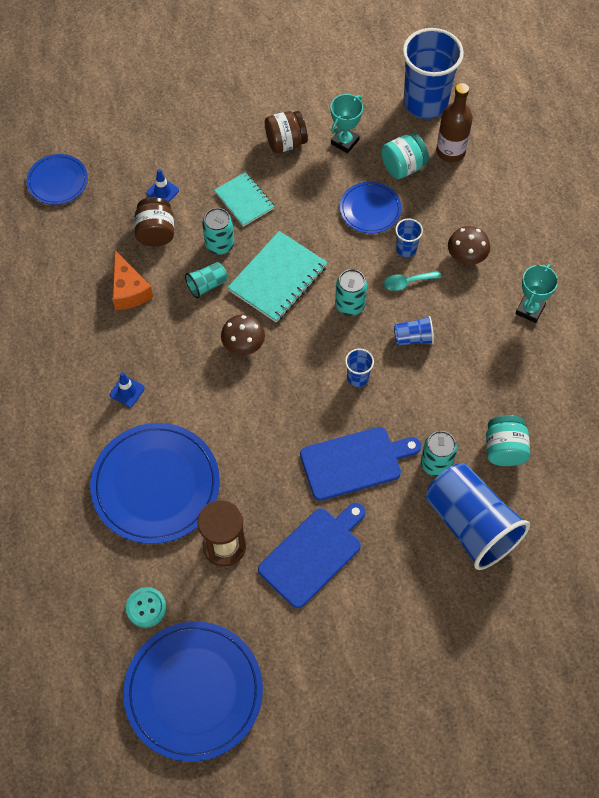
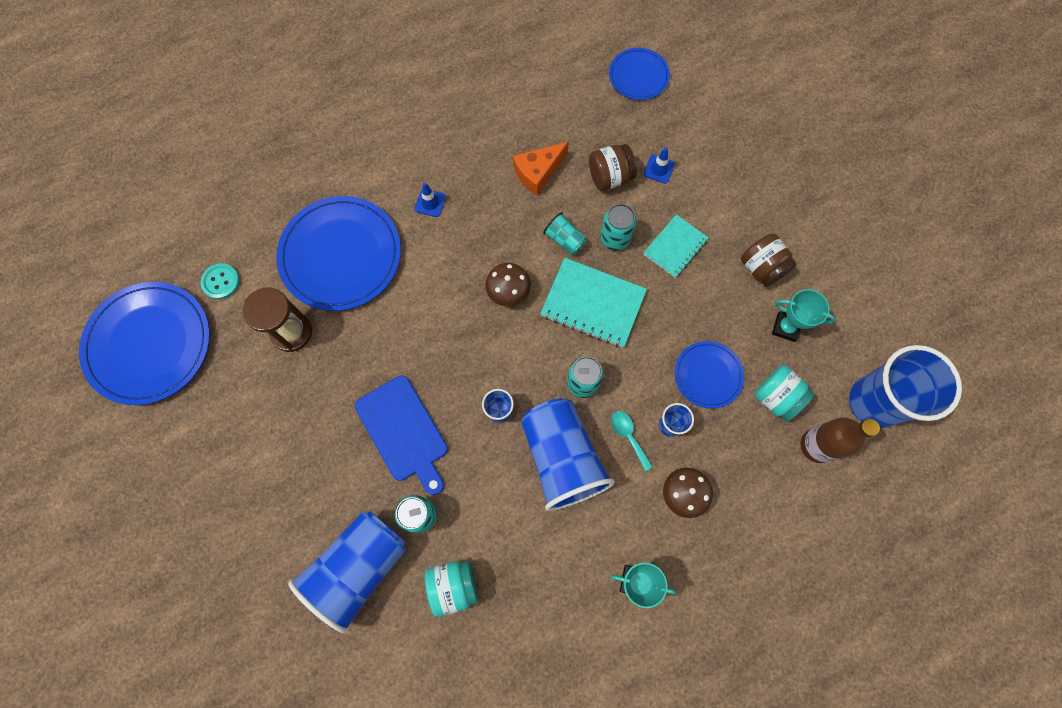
camera: 75 degrees right, 10 degrees up
blue cutting board [258,503,366,608] -> none
blue cup [394,316,434,345] -> blue cup [521,398,615,511], size x2.29

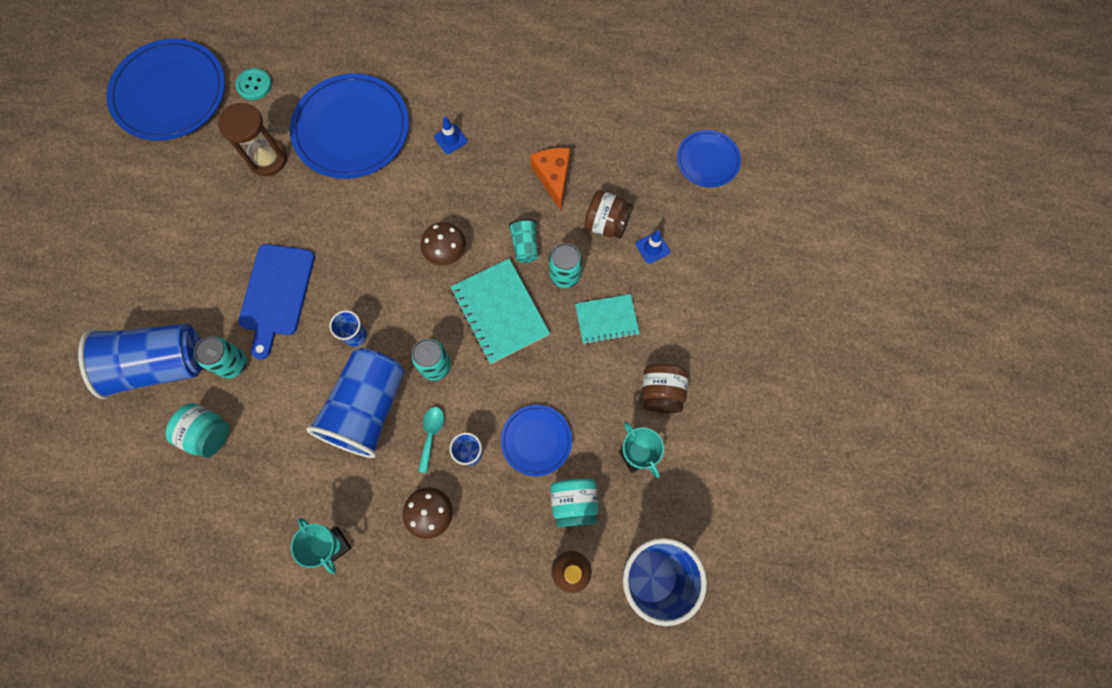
camera: 40 degrees right, 0 degrees up
orange cheese [513,142,569,196] -> orange cheese turned 75 degrees clockwise [530,148,570,210]

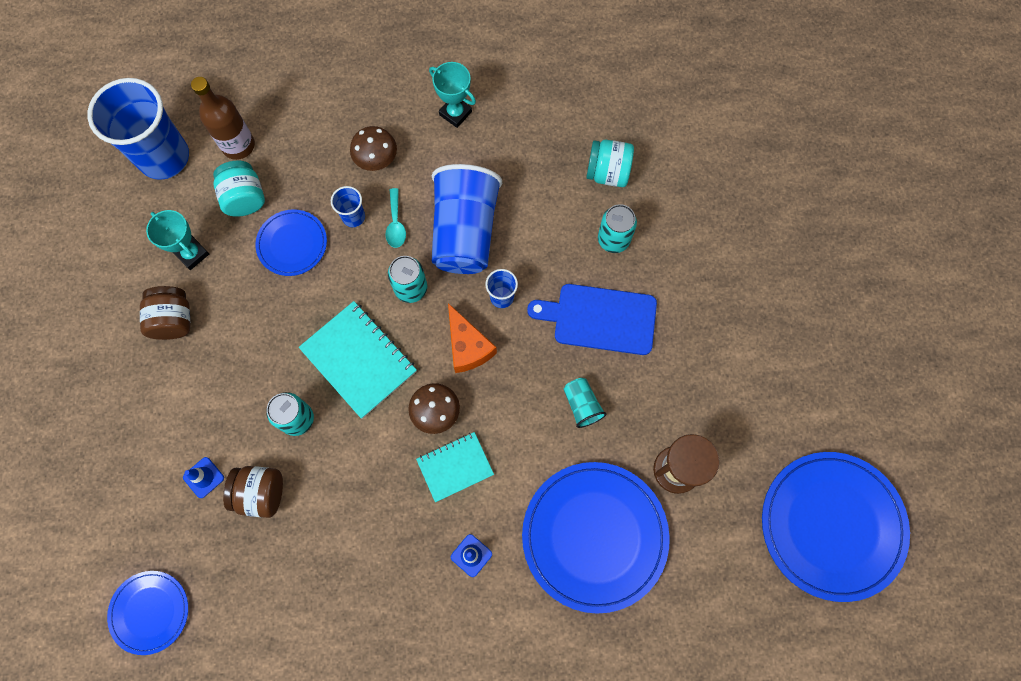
camera: 165 degrees right, 0 degrees up
blue cup [78,323,203,399] -> none
turquoise button [235,68,272,100] -> none
blue cutting board [238,244,315,359] -> blue cutting board turned 75 degrees counterclockwise [527,284,657,355]
turquoise cup [508,219,538,263] -> turquoise cup moved to [564,378,606,428]
orange cheese [530,148,570,210] -> orange cheese moved to [448,303,497,373]
turquoise notebook [575,294,639,344] -> turquoise notebook moved to [416,432,494,502]

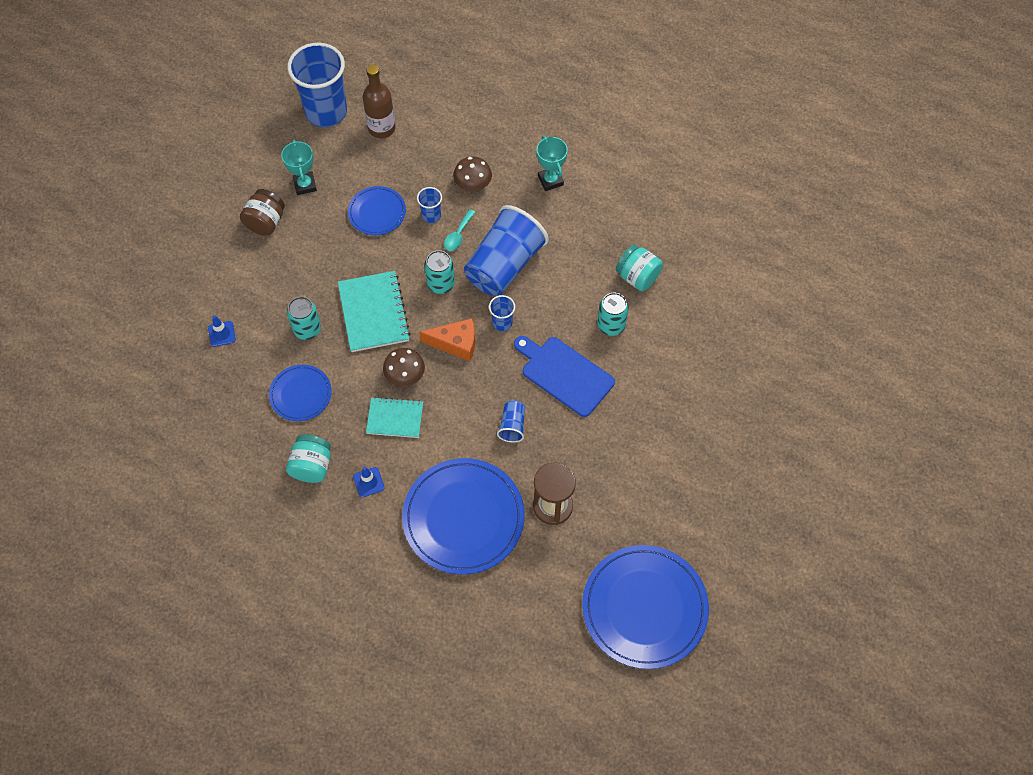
camera: 30 degrees right, 10 degrees down
blue plate [107,571,188,655] -> blue plate moved to [269,365,332,421]
turquoise jar [213,161,265,217] -> turquoise jar moved to [286,435,331,483]
brown jar [223,466,283,518] -> none
orange cheese [448,303,497,373] -> orange cheese turned 90 degrees counterclockwise [419,318,475,361]
turquoise cup [564,378,606,428] -> blue cup [497,401,525,442]

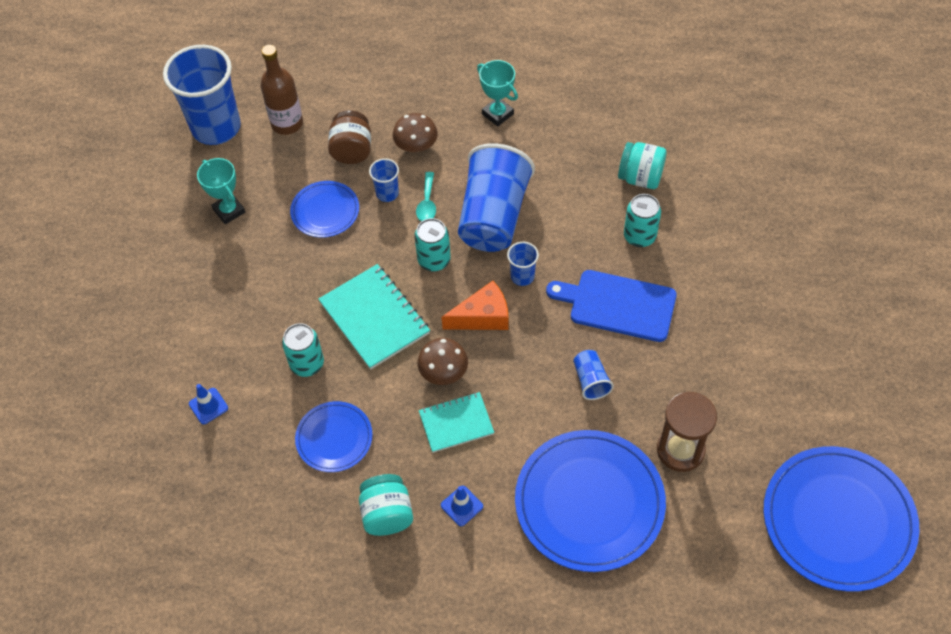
camera: 20 degrees left, 5 degrees down
brown jar [240,189,285,236] -> brown jar moved to [328,110,371,164]

